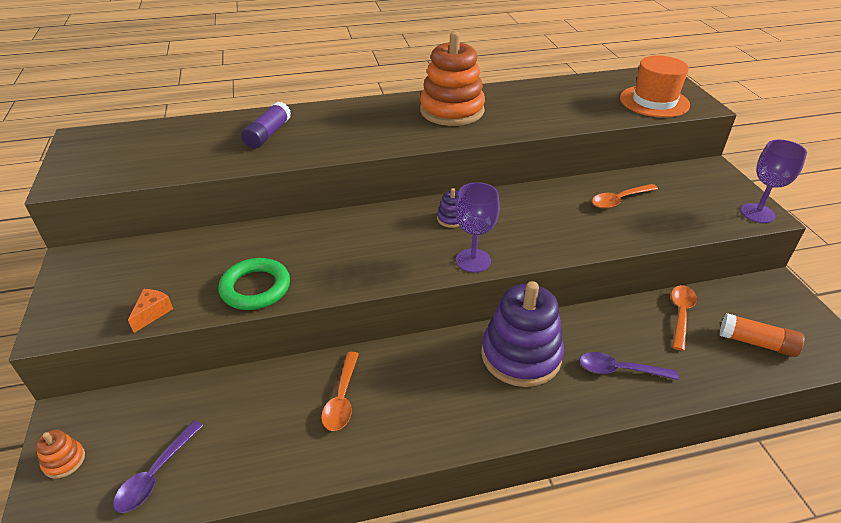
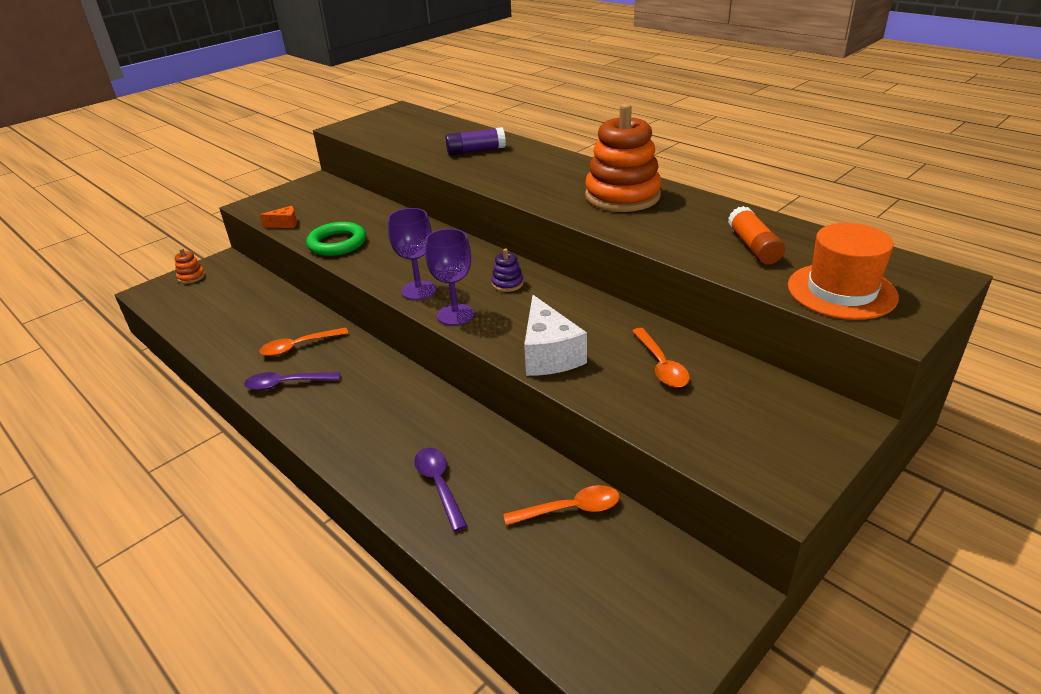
camera: 60 degrees right, 5 degrees down
purple spoon [113,420,204,513] -> purple spoon moved to [244,372,340,391]
purple stacking toy [481,281,564,387] -> none
orange spoon [592,184,658,209] -> orange spoon turned 135 degrees counterclockwise [632,328,690,388]
orange glue stick [720,313,805,357] -> orange glue stick moved to [728,206,785,265]
purple goblet [740,139,807,223] -> purple goblet moved to [388,208,437,300]
none -> white cheese [524,295,587,376]

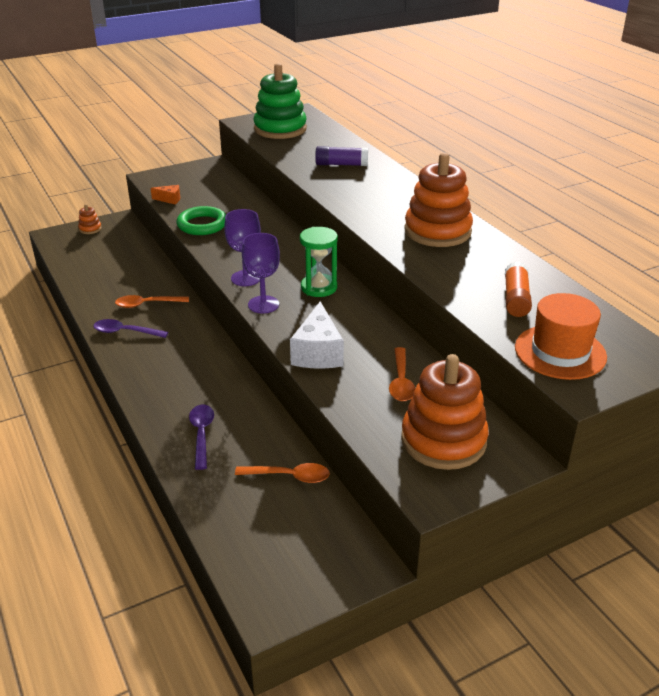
camera: 15 degrees right, 0 degrees up
purple stacking toy [491,248,524,292] -> green hourglass [300,227,338,297]
none -> green stacking toy [253,63,307,139]
none -> orange stacking toy [401,354,489,470]

